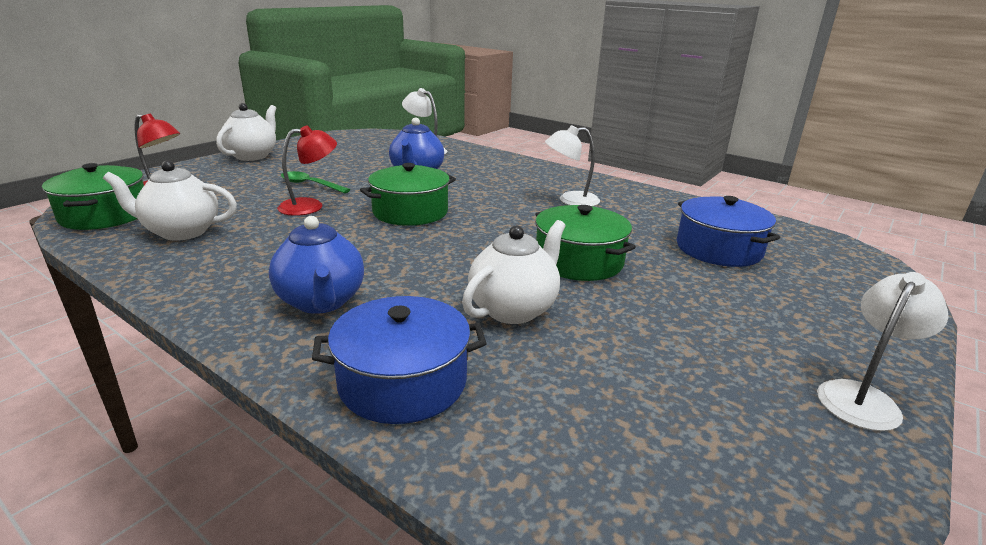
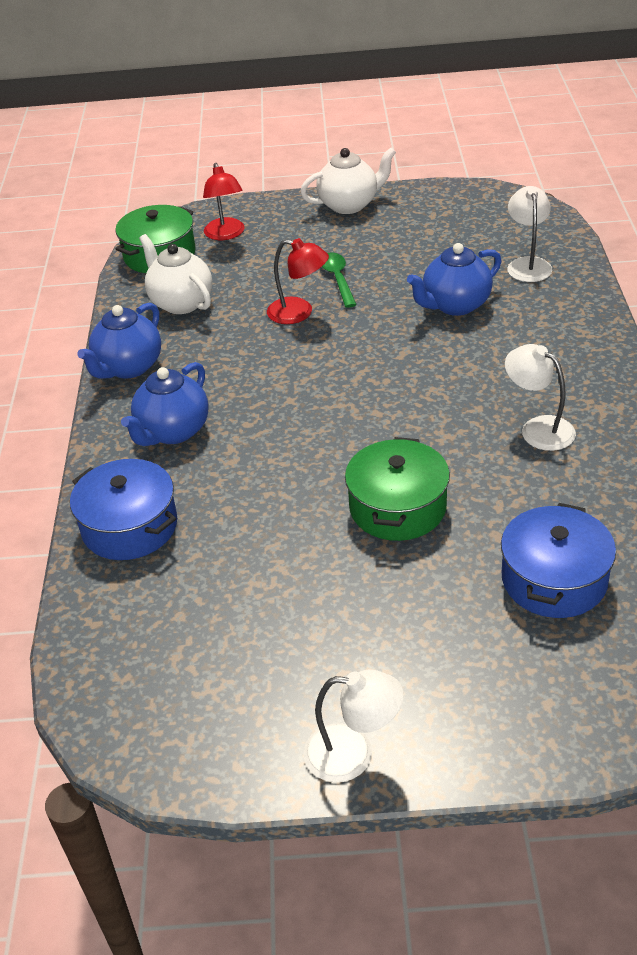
camera: 55 degrees right, 15 degrees up
green pot [360,163,456,226] -> none
white teapot [462,220,566,324] -> none
none -> blue teapot [77,303,161,379]

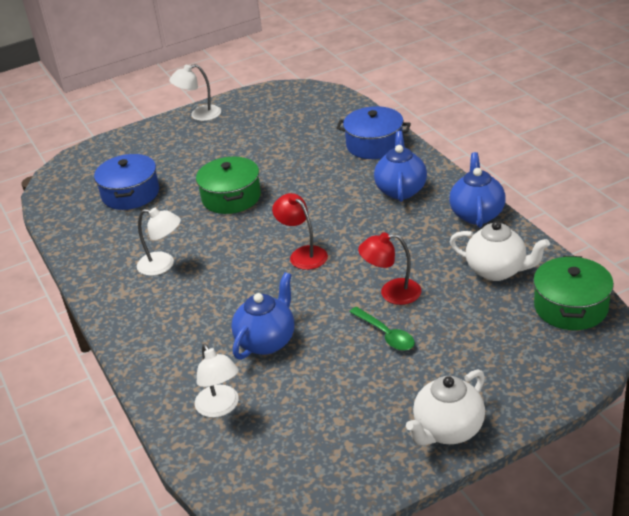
camera: 155 degrees right, 5 degrees down
red lamp [203,163,245,240] -> red lamp moved to [272,193,328,270]

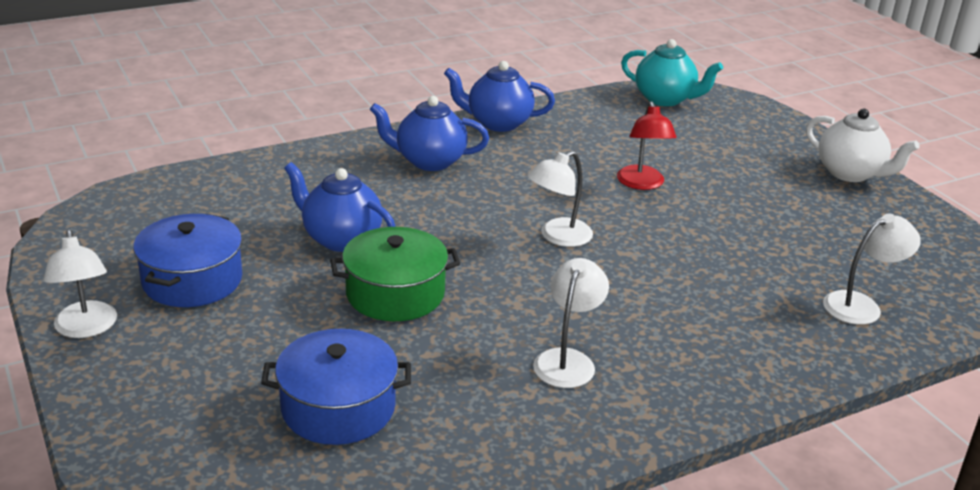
camera: 95 degrees left, 5 degrees down
blue teapot [231,272,294,360] -> blue teapot moved to [284,162,395,252]
red lamp [272,193,328,270] -> white lamp [528,151,593,247]
blue pot [336,106,411,159] -> blue pot moved to [133,214,243,307]
green spoon [349,307,415,351] -> none
white teapot [450,221,550,281] -> none
green pot [533,256,614,330] -> turquoise teapot [621,39,723,106]

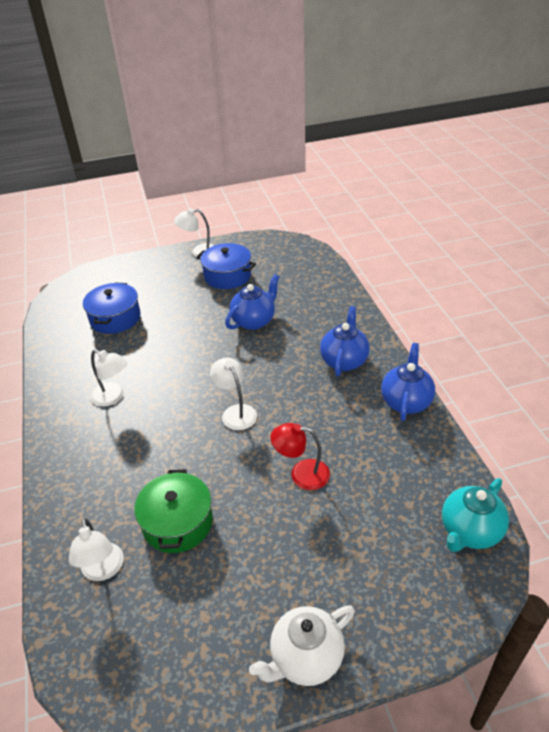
camera: 105 degrees right, 10 degrees up
green pot [330,227,460,321] -> green pot moved to [134,469,213,553]

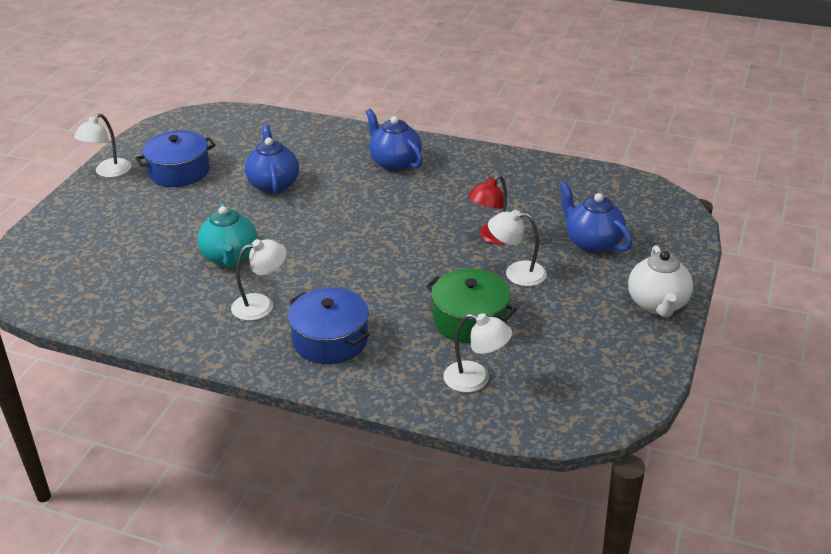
camera: 55 degrees left, 5 degrees down
blue pot [83,283,140,334] -> blue pot moved to [288,288,369,364]
white lamp [210,358,257,430] -> white lamp moved to [488,210,547,286]
blue teapot [381,343,435,421] -> blue teapot moved to [559,182,632,254]
turquoise teapot [442,478,509,552] -> turquoise teapot moved to [197,203,257,268]

